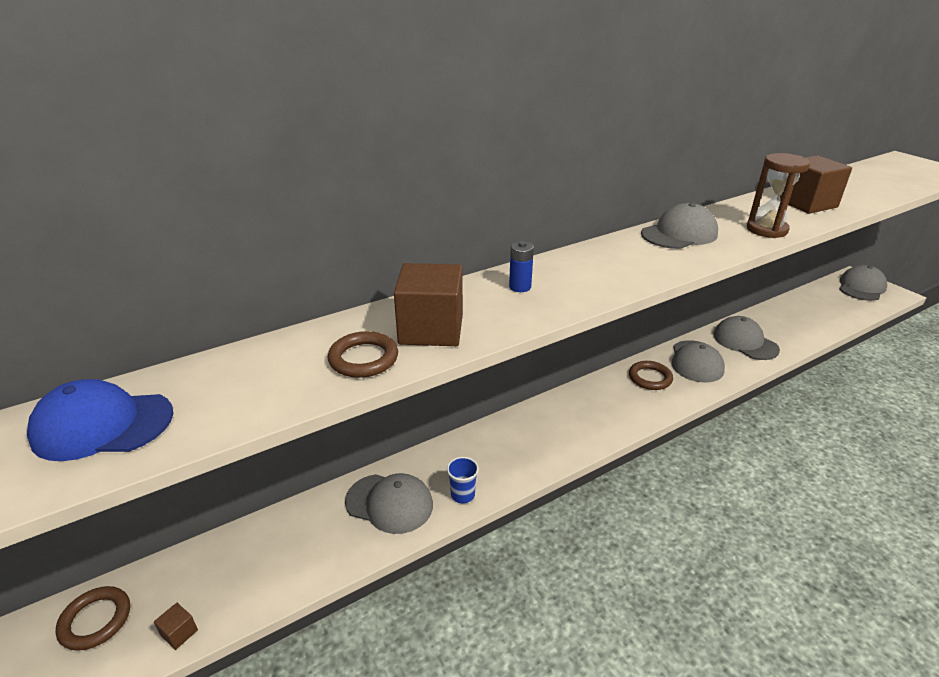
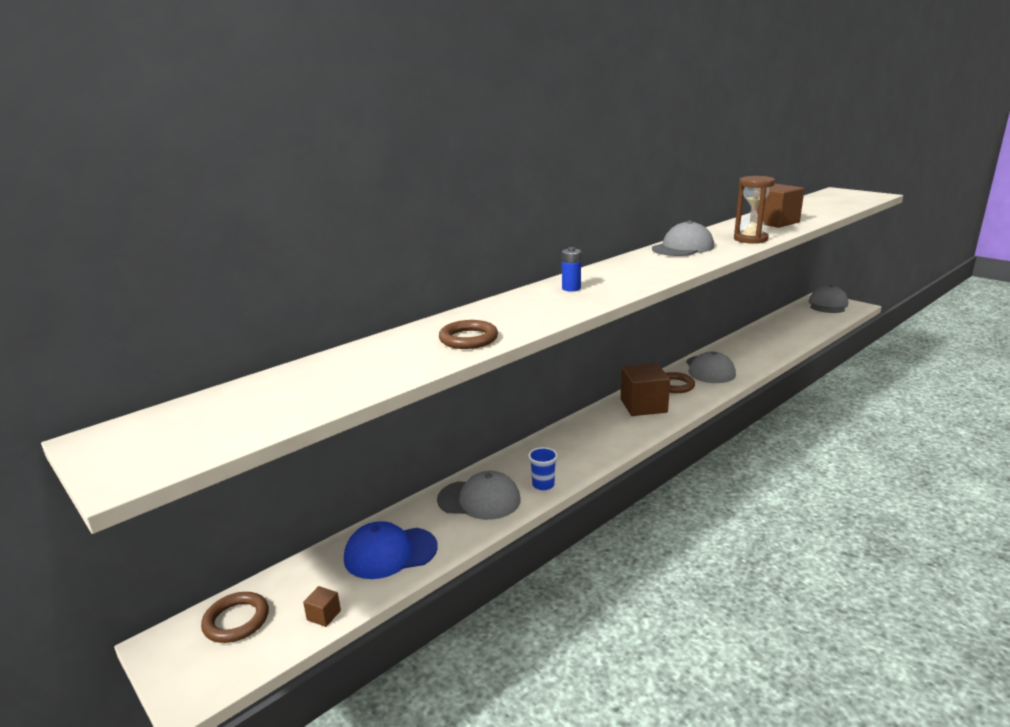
camera: 10 degrees left, 10 degrees down
blue cap [27,379,173,461] -> blue cap moved to [344,521,438,579]
brown cube [394,263,463,346] -> brown cube moved to [621,363,670,416]
grey cap [713,316,780,360] -> none

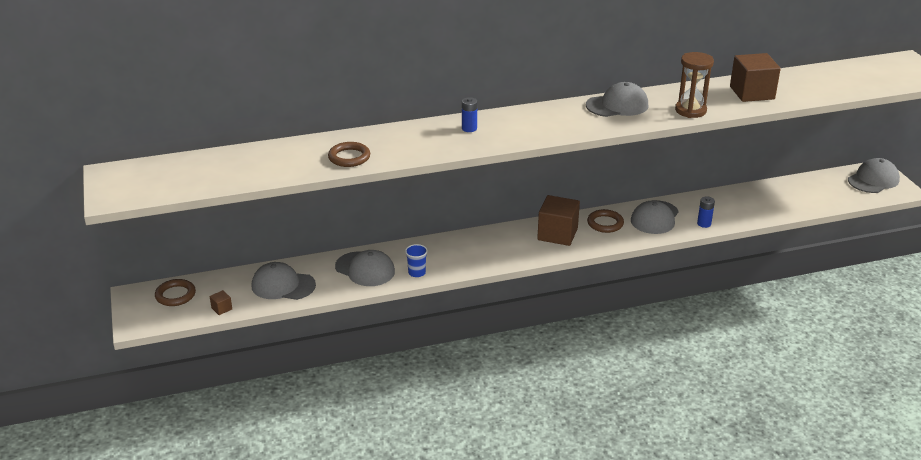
camera: 25 degrees right, 10 degrees up
blue cap [344,521,438,579] -> grey cap [252,262,316,300]
none -> blue battery [697,197,715,228]

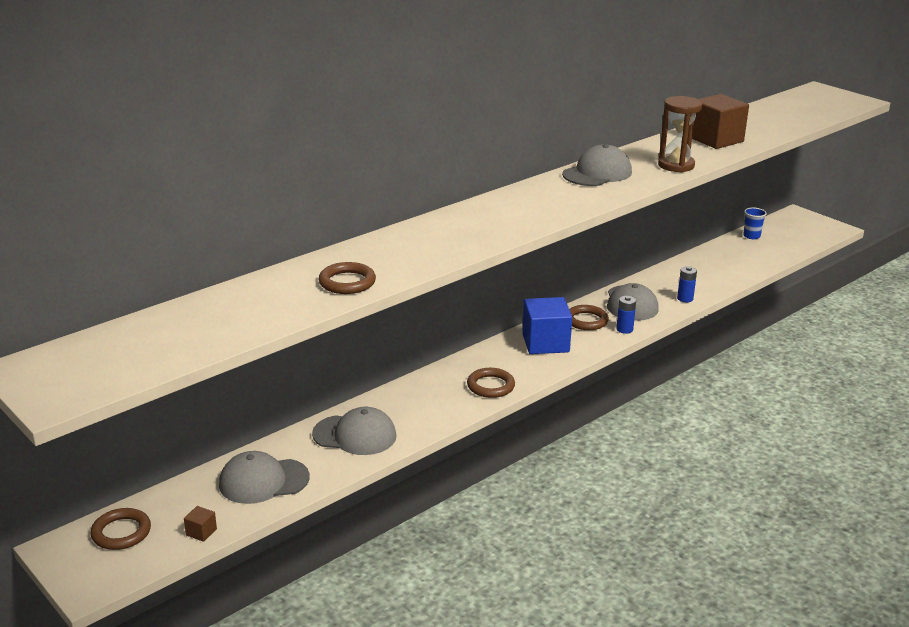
camera: 25 degrees left, 5 degrees down
blue cup [405,244,428,277] -> blue cup moved to [743,208,767,239]
blue battery [462,97,477,132] -> blue battery moved to [616,296,636,334]
brown cube [537,195,580,246] -> blue cube [522,297,572,354]
grey cap [848,158,900,193] -> none
none -> brown ring [467,368,515,398]

